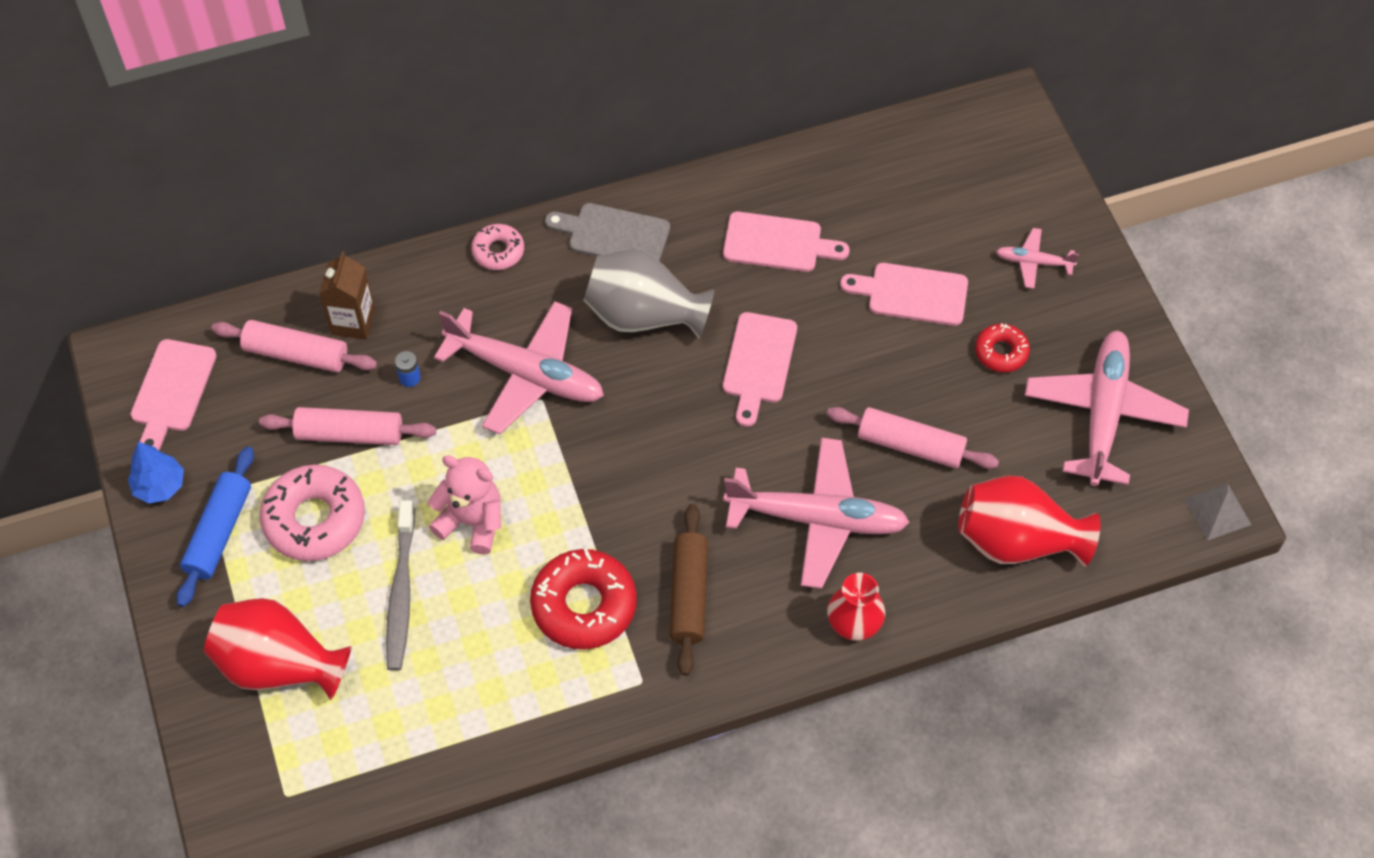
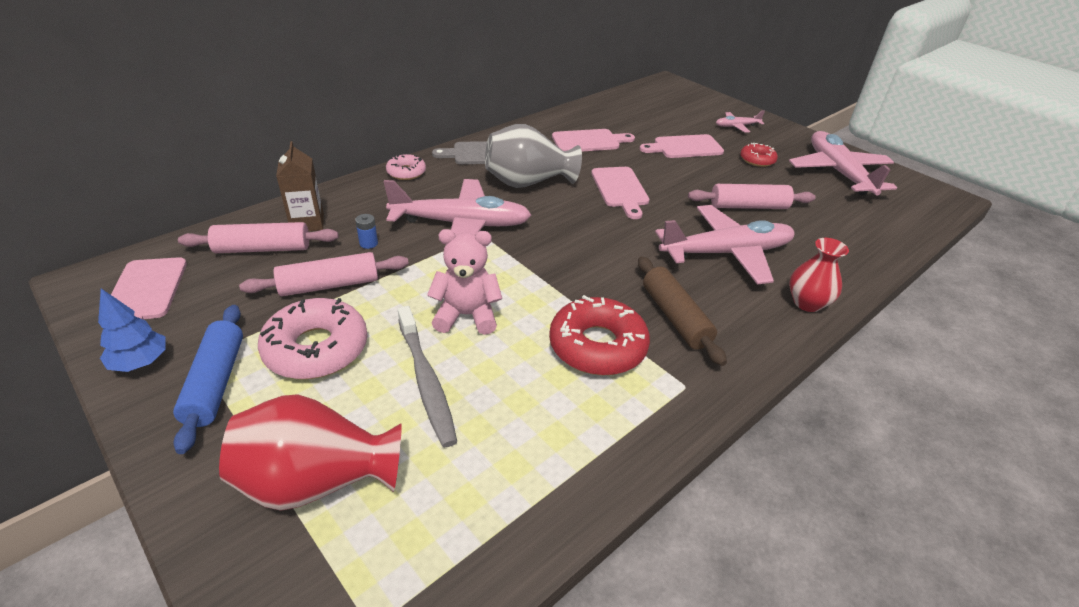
camera: 25 degrees left, 20 degrees down
red vase [958,476,1101,567] -> none
grey pyramid [1184,483,1252,541] -> none

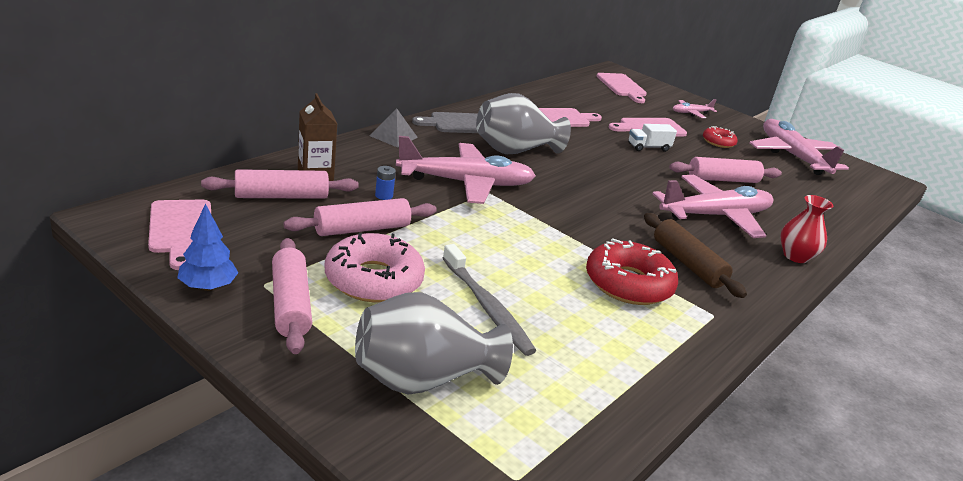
camera: 10 degrees left, 10 degrees down
blue rolling pin [173,305,243,454] -> pink rolling pin [272,238,312,354]
red vase [219,394,402,511] -> grey vase [355,292,513,395]
pink donut [386,154,426,180] -> grey pyramid [370,108,418,148]
pink teddy bear [427,229,502,335] -> none
pink cutting board [591,167,650,219] -> pink cutting board moved to [596,73,647,103]
none -> white truck [628,124,677,152]

